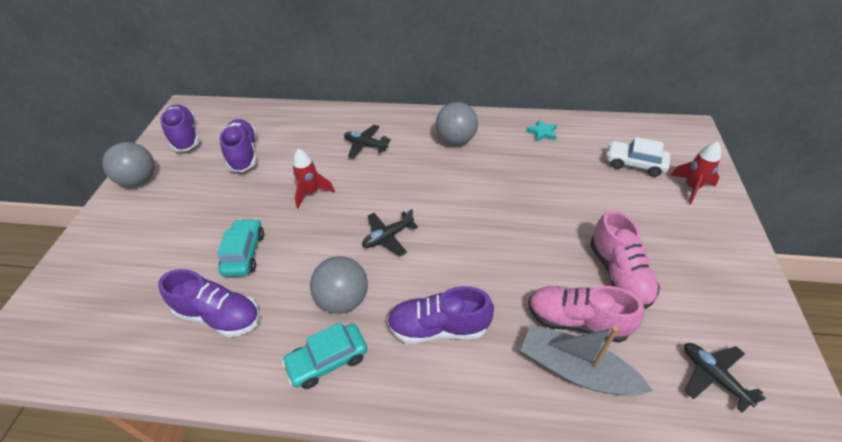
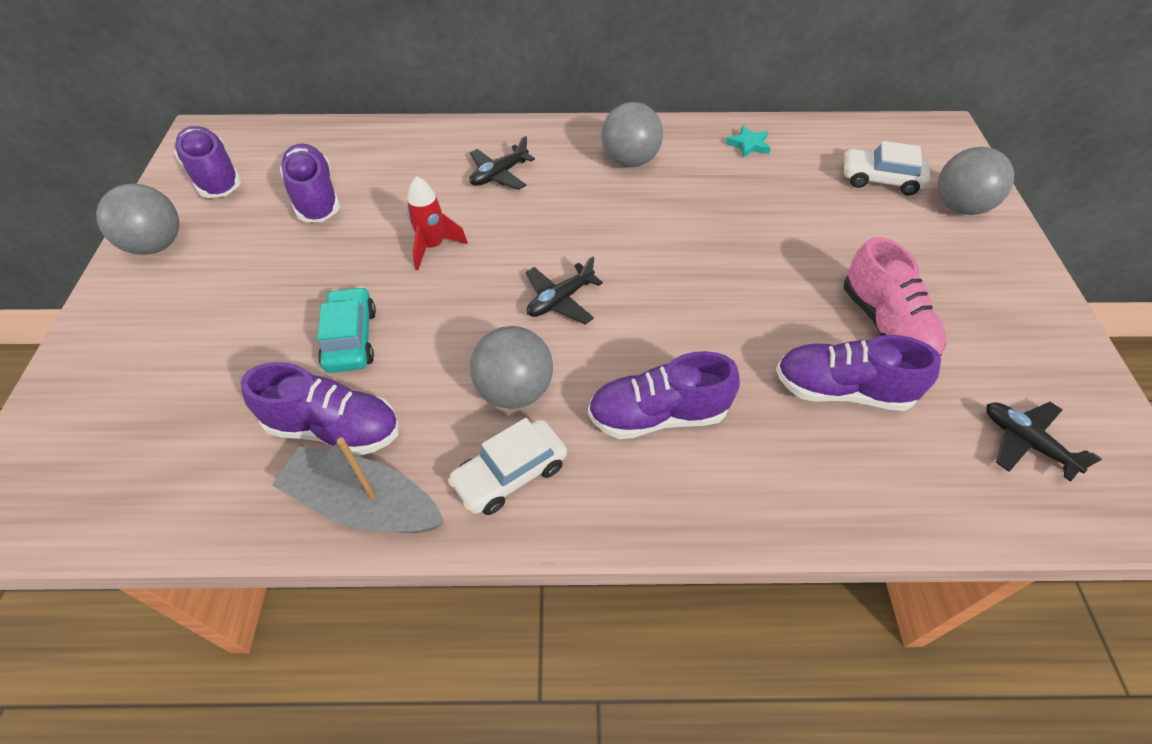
camera: 10 degrees left, 5 degrees up
turquoise car [282,323,367,389] -> white car [448,418,567,515]
black plane [344,125,391,158] -> black plane turned 60 degrees counterclockwise [469,136,535,190]
grey boat [520,324,653,395] -> grey boat moved to [272,437,445,533]
pink shoe [528,286,644,343] -> purple shoe [776,335,941,411]
red rocket [670,141,721,205] -> grey ball [938,147,1014,215]

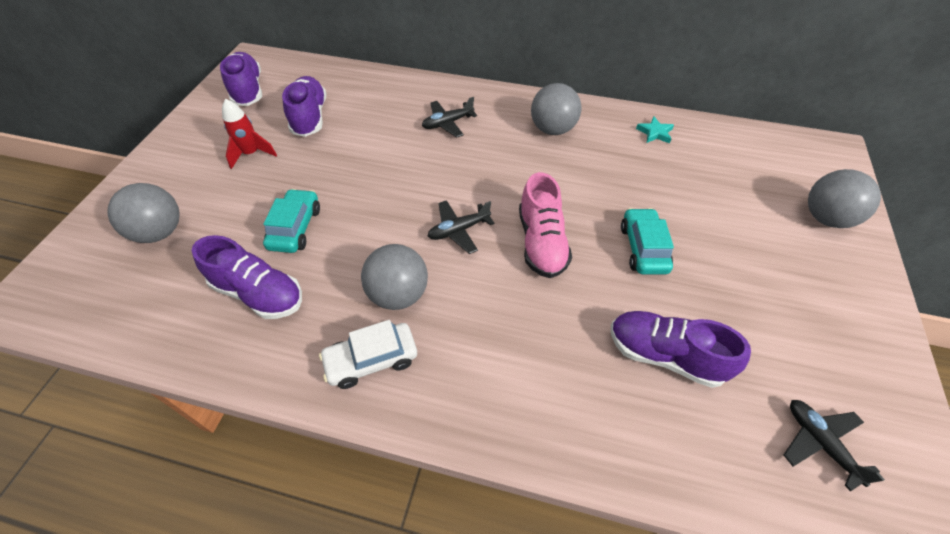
camera: 15 degrees right, 0 degrees up
grey ball [96,184,179,255] -> grey ball moved to [107,183,180,243]
grey boat [272,437,445,533] -> none
red rocket [407,176,468,270] -> red rocket moved to [222,99,277,169]
purple shoe [588,351,740,439] -> none
white car [844,141,930,195] -> none
pink shoe [844,237,946,356] -> pink shoe moved to [519,172,572,278]
none -> turquoise car [621,208,674,275]

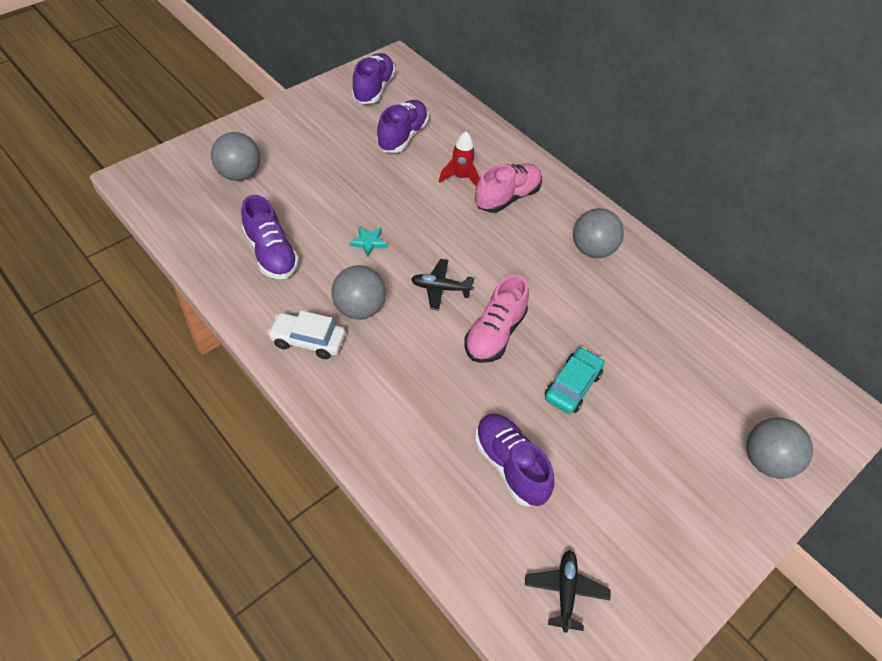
camera: 30 degrees right, 0 degrees up
red rocket [222,99,277,169] -> red rocket moved to [439,131,480,186]
turquoise car [263,189,320,253] -> none
black plane [422,97,477,138] -> pink shoe [475,163,542,213]
turquoise star [636,116,674,143] -> turquoise star moved to [350,226,387,257]

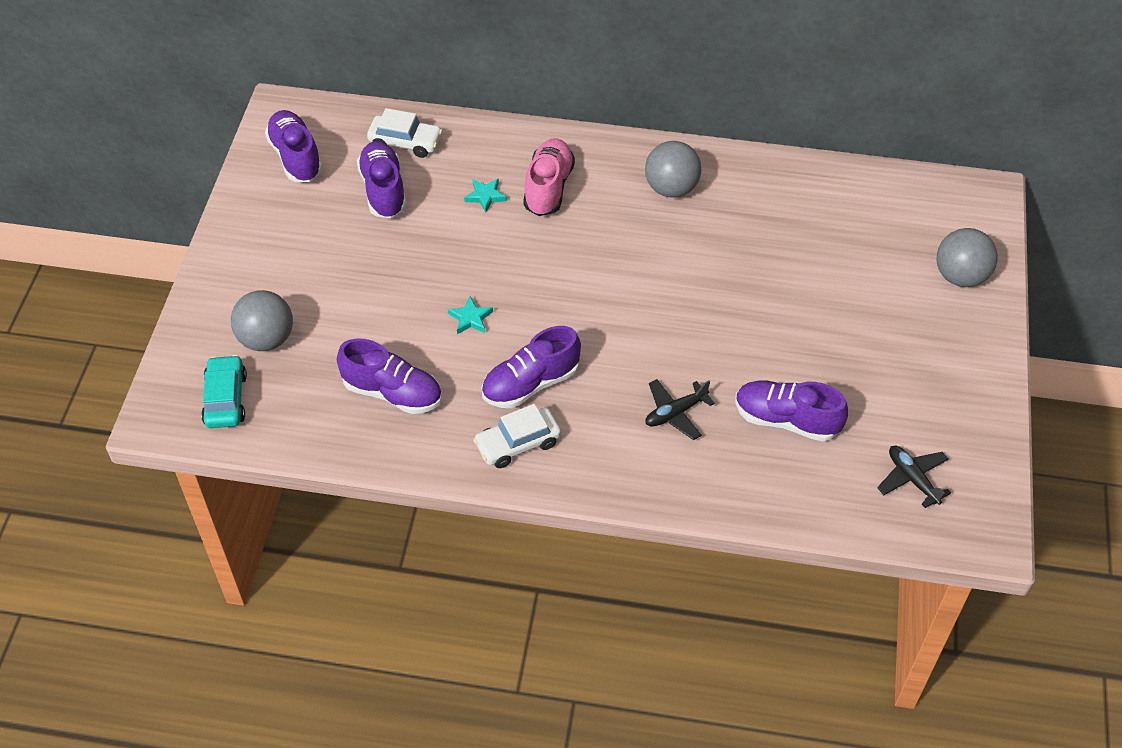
camera: 35 degrees left, 0 degrees up
grey ball [331,265,386,320] -> purple shoe [481,326,581,408]
black plane [411,259,474,311] -> black plane moved to [645,379,715,440]
red rocket [439,131,480,186] -> turquoise star [464,178,507,213]
pink shoe [464,274,529,363] -> none
turquoise car [545,347,604,414] -> turquoise car moved to [201,355,247,428]
none -> white car [367,108,443,158]

